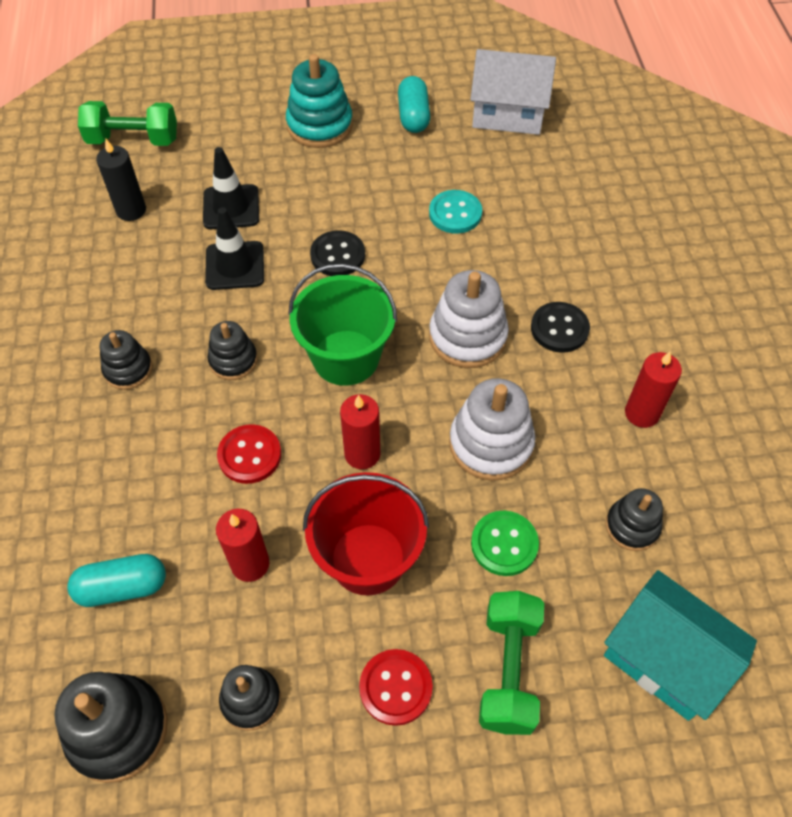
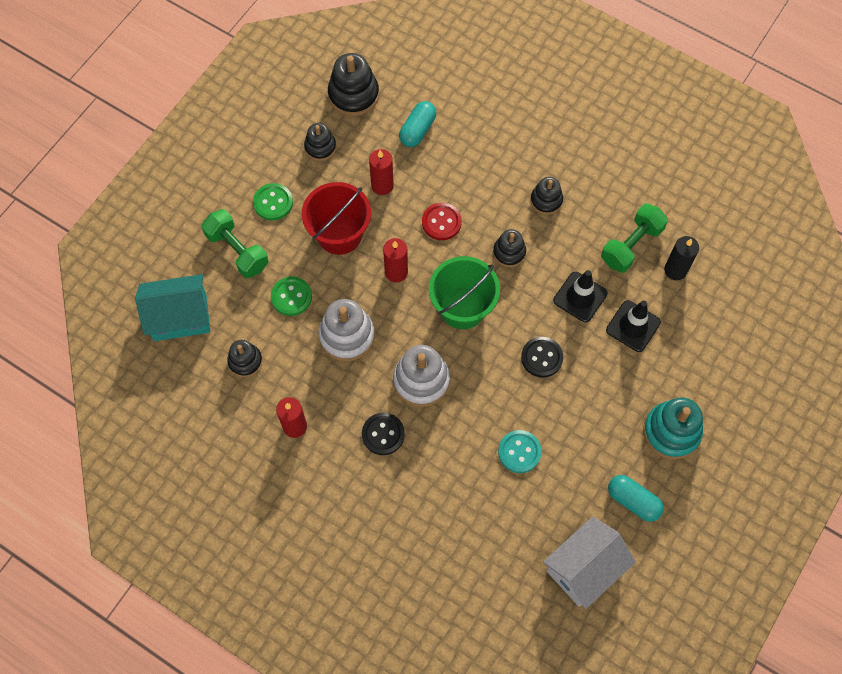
camera: 130 degrees right, 10 degrees up
green dumbbell [78,101,177,146] -> green dumbbell moved to [601,203,668,273]
red button [359,649,433,726] -> green button [253,183,293,221]

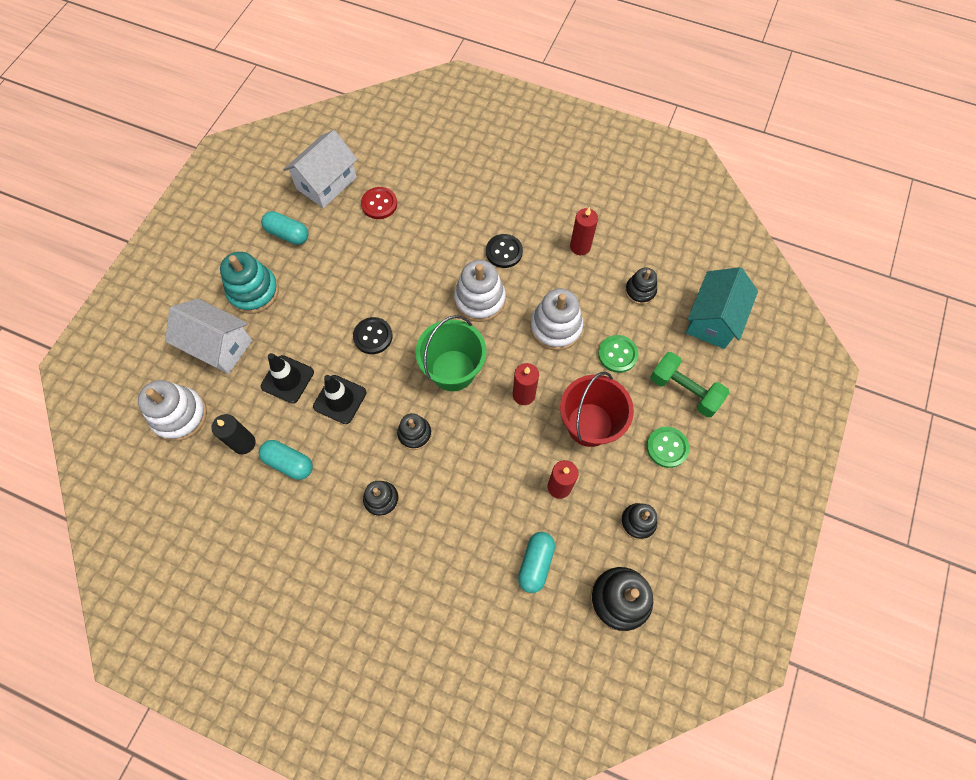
camera: 170 degrees right, 0 degrees up
turquoise house [135,274,210,341] -> turquoise house turned 45 degrees counterclockwise [686,267,758,349]
red button [422,203,462,240] -> red button moved to [361,187,397,219]
turquoise button [498,430,542,473] -> none
green dumbbell [601,203,668,273] -> turquoise capsule [259,440,313,480]
none -> white stacking toy [138,380,207,441]
none -> white house [165,299,252,374]

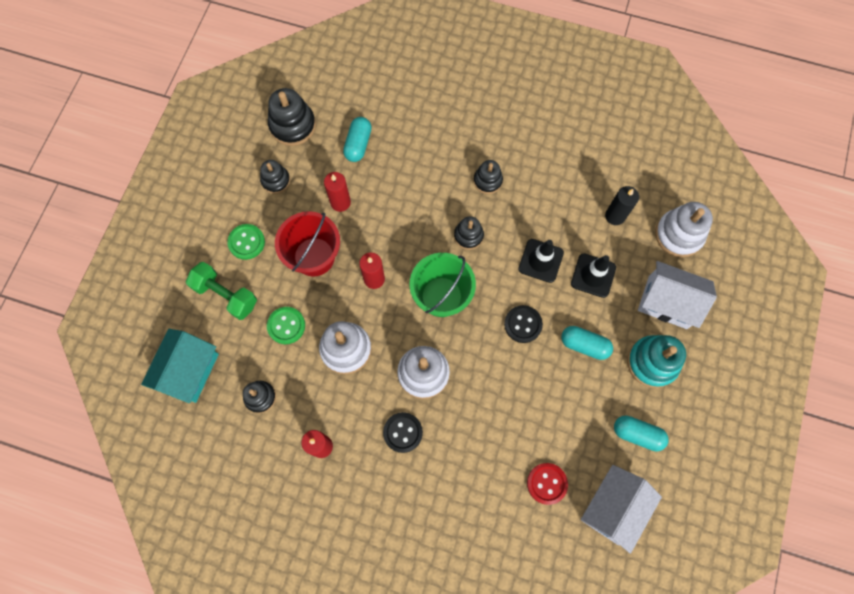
camera: 175 degrees right, 5 degrees up
turquoise capsule [259,440,313,480] -> turquoise capsule moved to [561,326,613,360]

